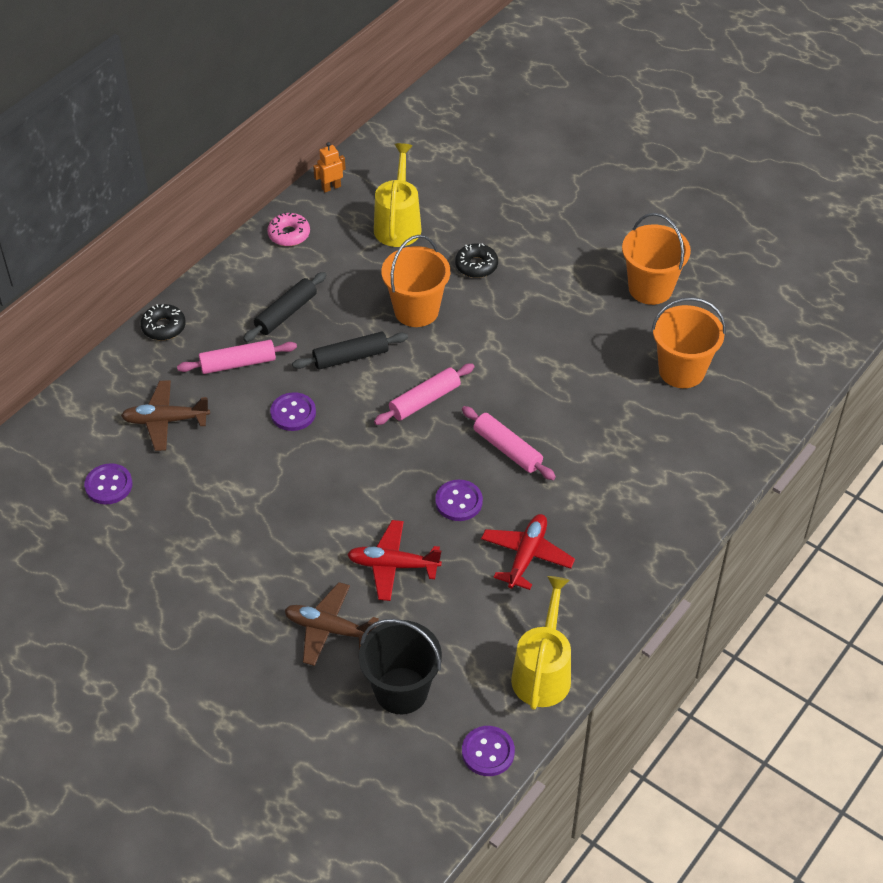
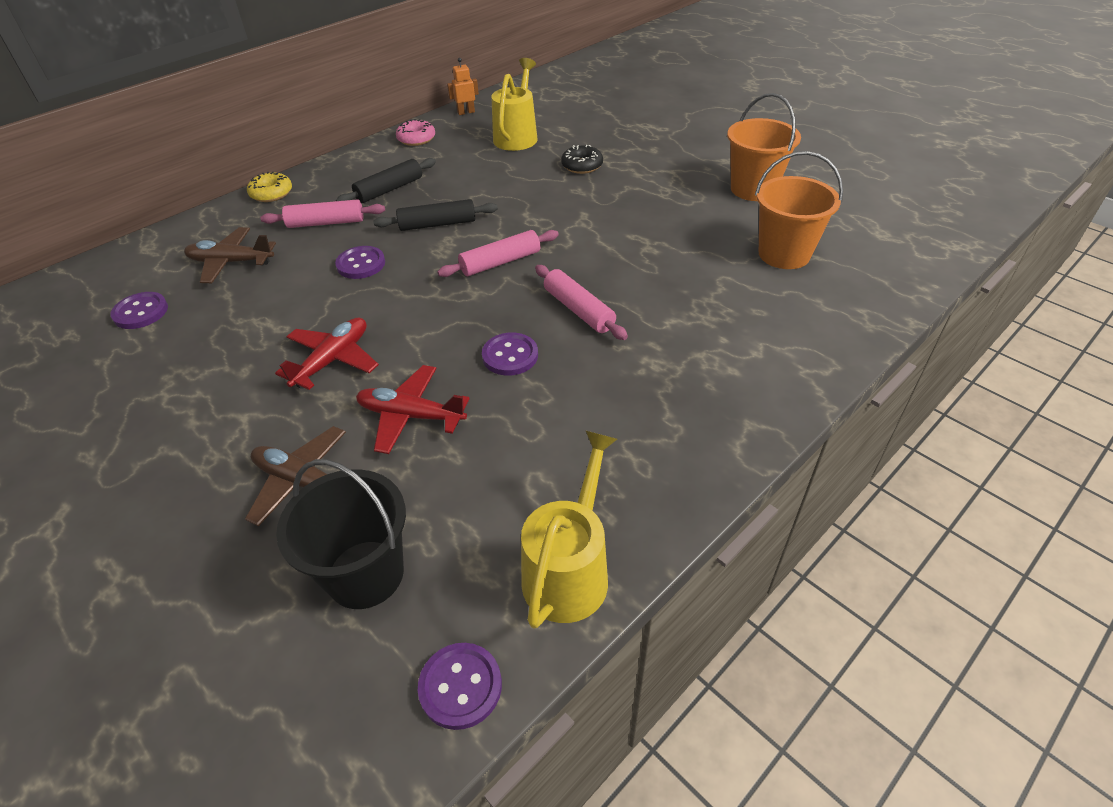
camera: 10 degrees right, 5 degrees down
black donut [141,304,186,340] -> yellow donut [247,172,292,202]
orange bucket [381,235,450,327] -> none
red plane [481,514,575,590] -> red plane moved to [275,317,379,390]

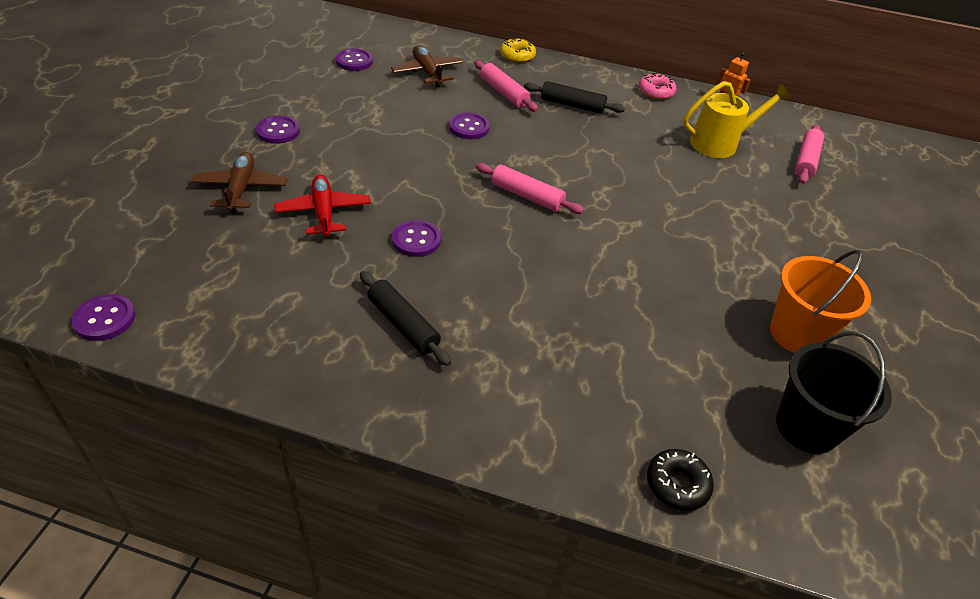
camera: 55 degrees right, 0 degrees up
red plane [275,317,379,390] -> none
black bucket [276,459,406,609] -> black bucket moved to [776,331,892,454]
black rolling pin [373,199,498,231] -> black rolling pin moved to [360,271,451,366]
yellow watering can [521,431,617,629] -> none
pink rolling pin [535,265,628,340] -> pink rolling pin moved to [795,125,824,184]
black donut [561,145,603,174] -> black donut moved to [647,449,714,511]
orange bucket [755,151,843,269] -> none
none -> purple button [256,115,300,144]

